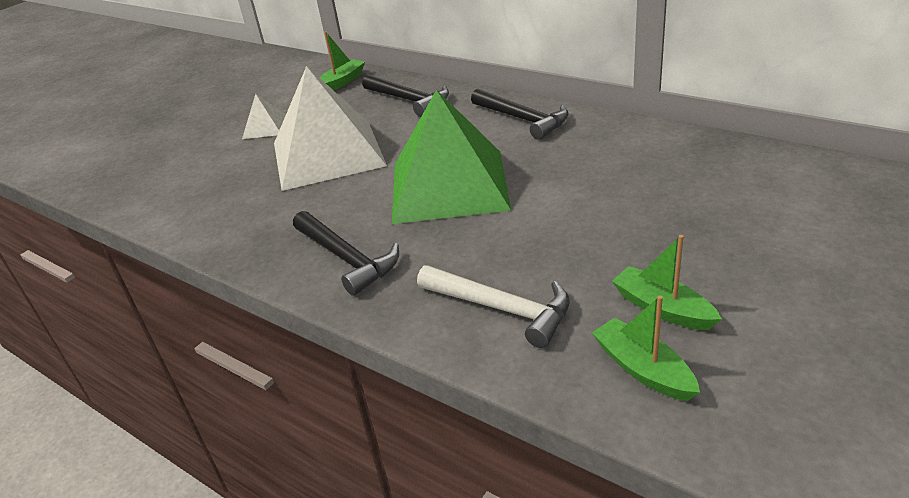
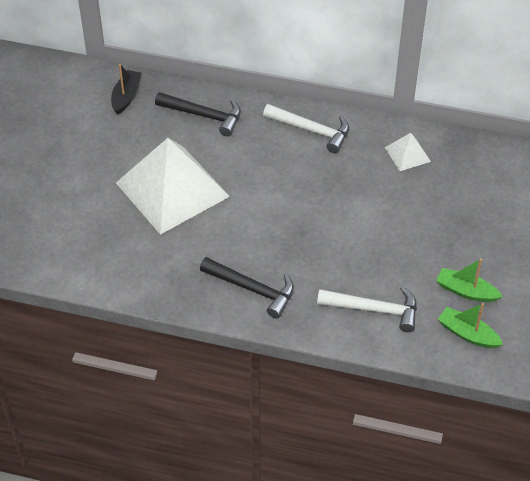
camera: 25 degrees left, 15 degrees up
white pyramid [242,94,286,139] -> white pyramid moved to [385,133,431,171]
green boat [319,32,365,90] -> black boat [111,64,142,115]
green pyramid [392,90,511,224] -> none
black hammer [471,89,569,140] -> white hammer [263,104,349,153]

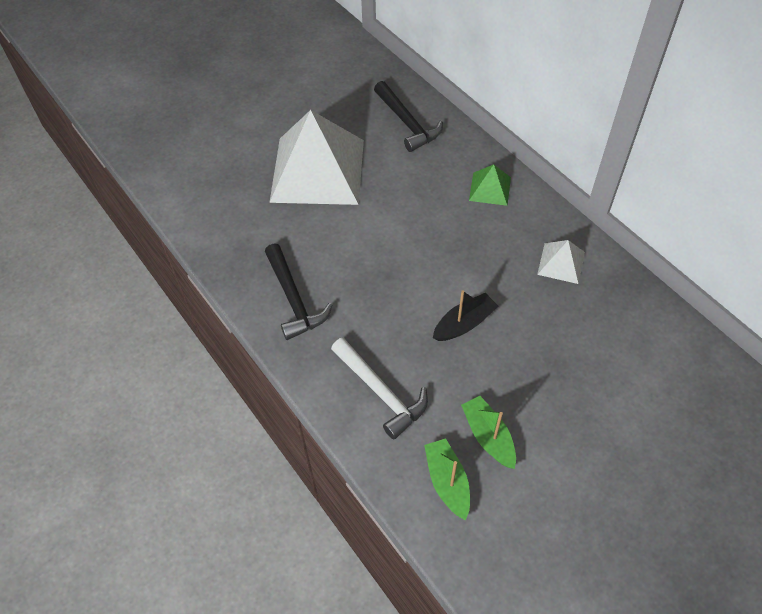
camera: 40 degrees right, 5 degrees up
black boat [111,64,142,115] -> black boat moved to [433,290,498,341]
white hammer [263,104,349,153] -> green pyramid [469,164,511,206]

